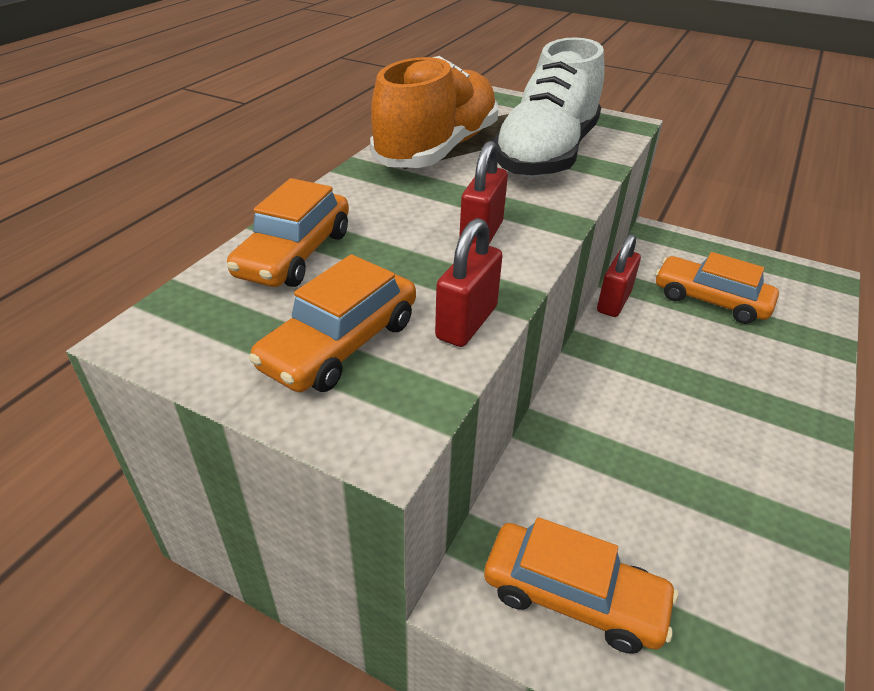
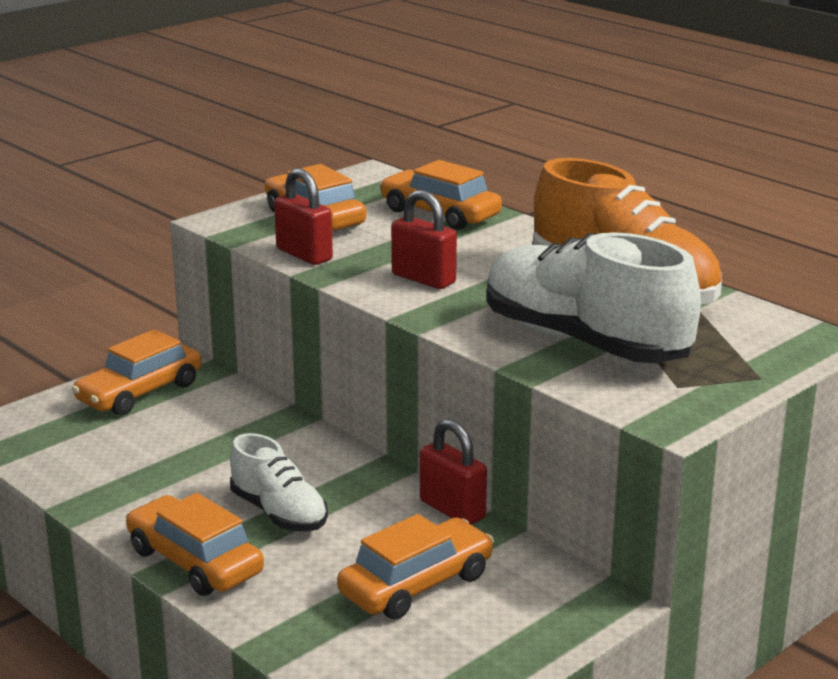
camera: 110 degrees right, 15 degrees down
none -> orange car [126,493,264,596]
none -> white shoe [230,433,328,532]

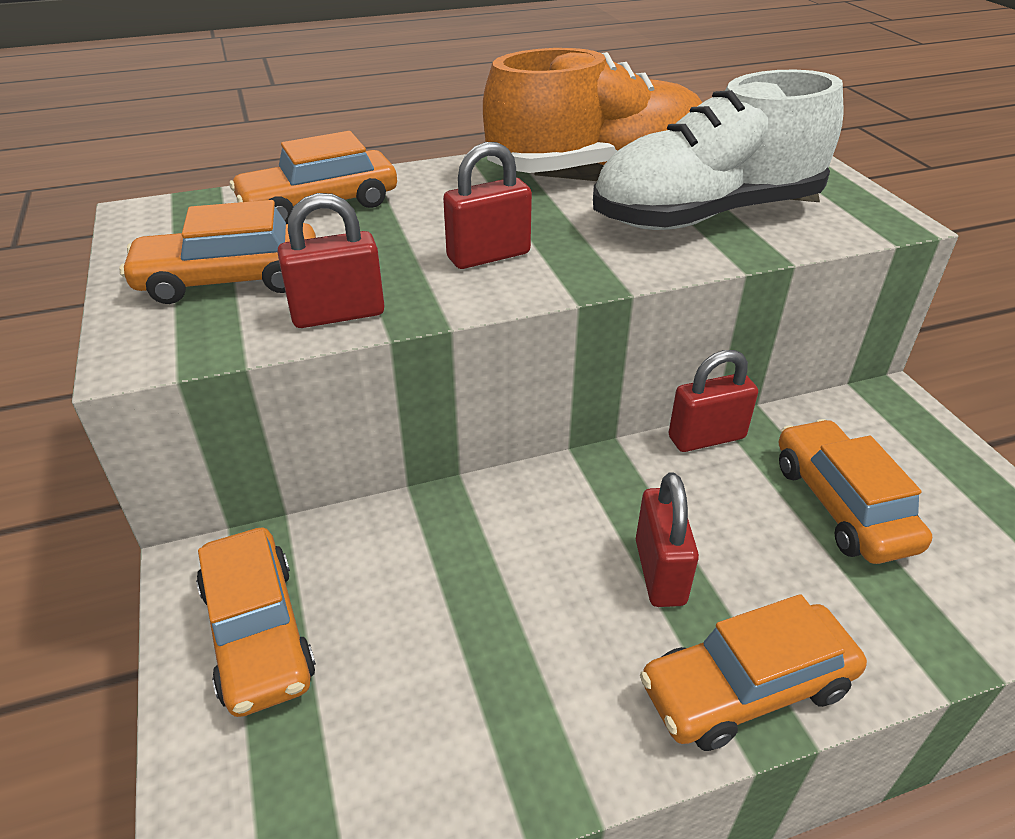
camera: 65 degrees left, 15 degrees up
white shoe [230,433,328,532] -> red padlock [636,472,699,607]

